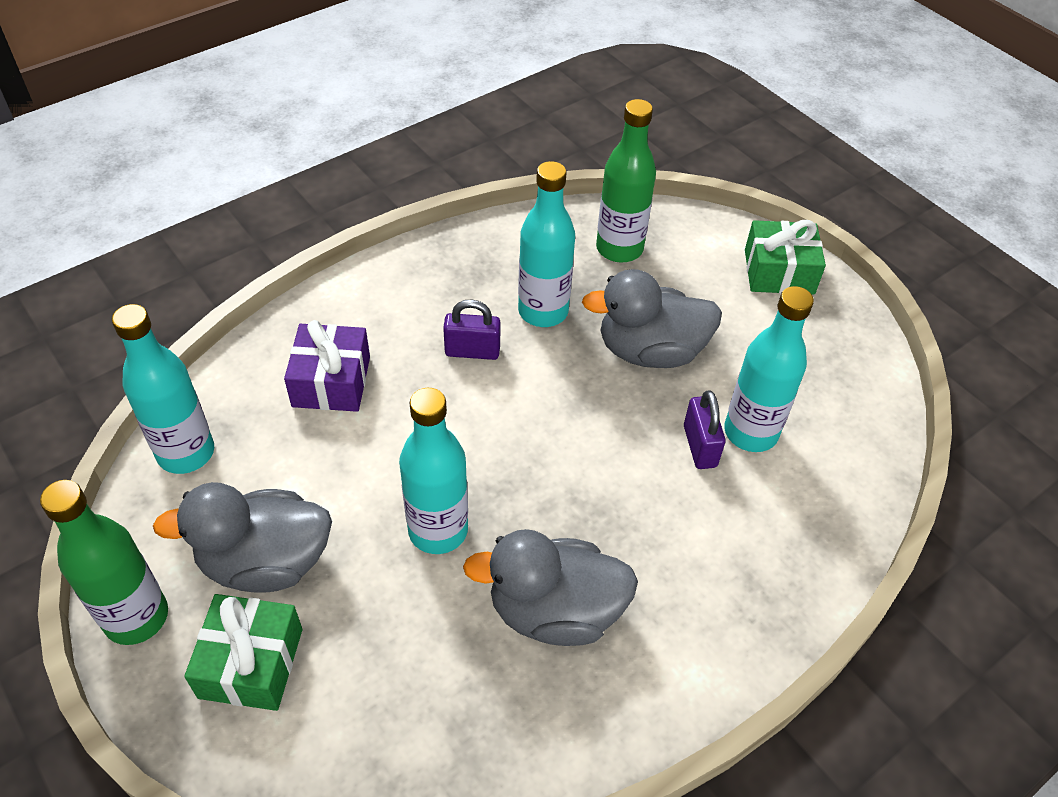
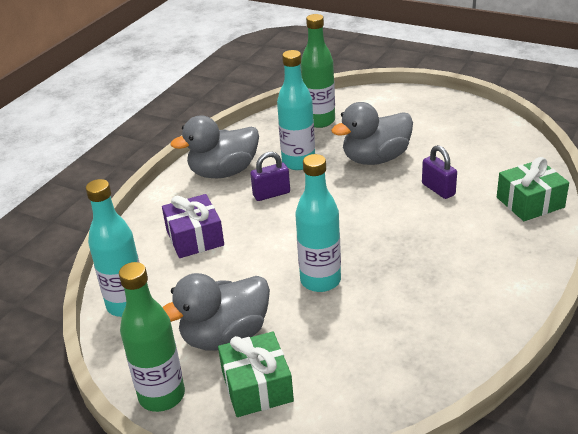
camera: 20 degrees left, 15 degrees down
grey duck [463,529,638,646] -> grey duck moved to [171,115,259,178]
turquoise bottle [724,286,814,452] -> none
green gift [745,220,826,294] -> green gift moved to [497,157,569,221]

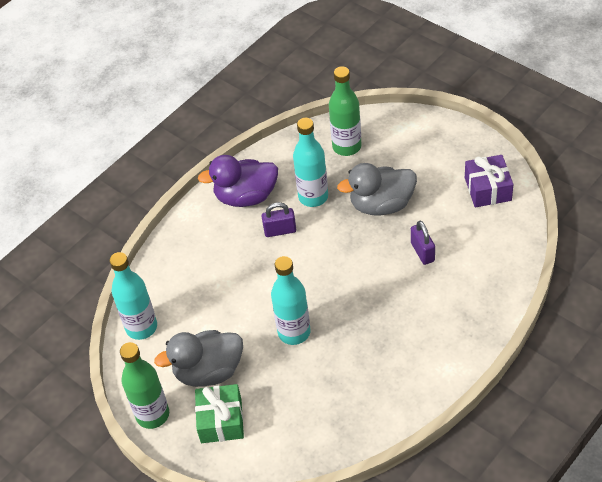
camera: 15 degrees right, 15 degrees up
purple gift [162,194,224,258] -> purple gift moved to [465,155,514,207]
grey duck [171,115,259,178] -> purple duck [198,155,278,207]
green gift [497,157,569,221] -> none

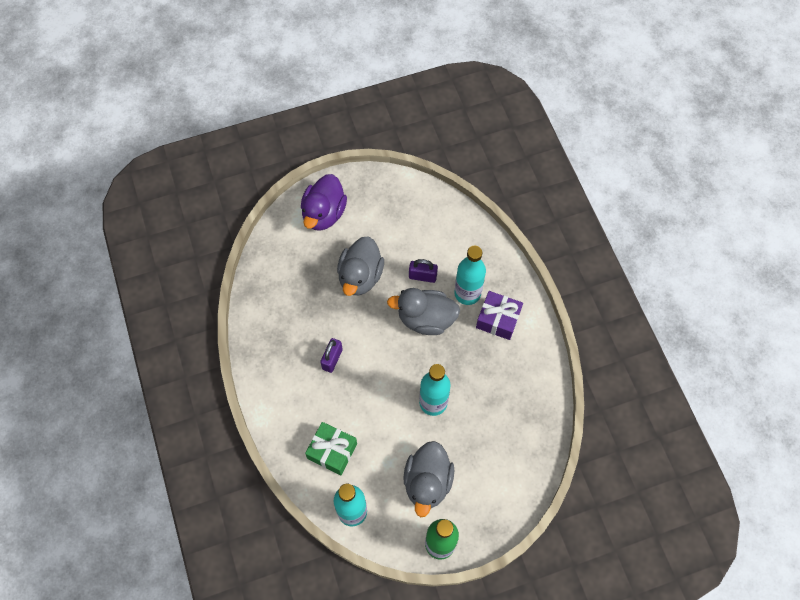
camera: 65 degrees left, 15 degrees up
green gift [195,384,244,443] -> green gift moved to [305,422,357,475]
purple duck [198,155,278,207] -> purple duck moved to [301,174,347,231]
turquoise bottle [293,118,328,207] -> turquoise bottle moved to [454,246,486,305]
green bottle [329,66,362,156] -> none
purple gift [465,155,514,207] -> purple gift moved to [476,291,523,340]
none -> grey duck [387,288,460,335]

